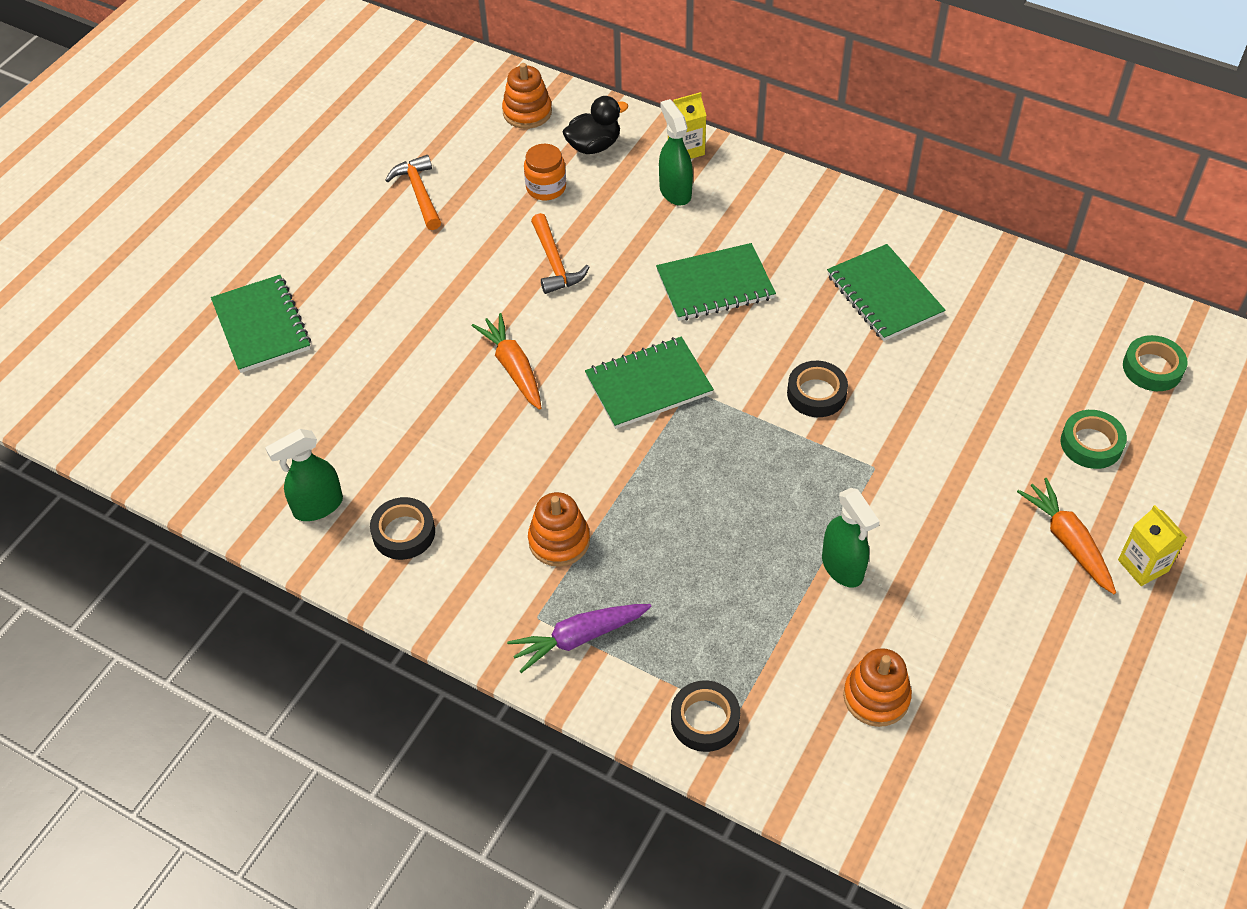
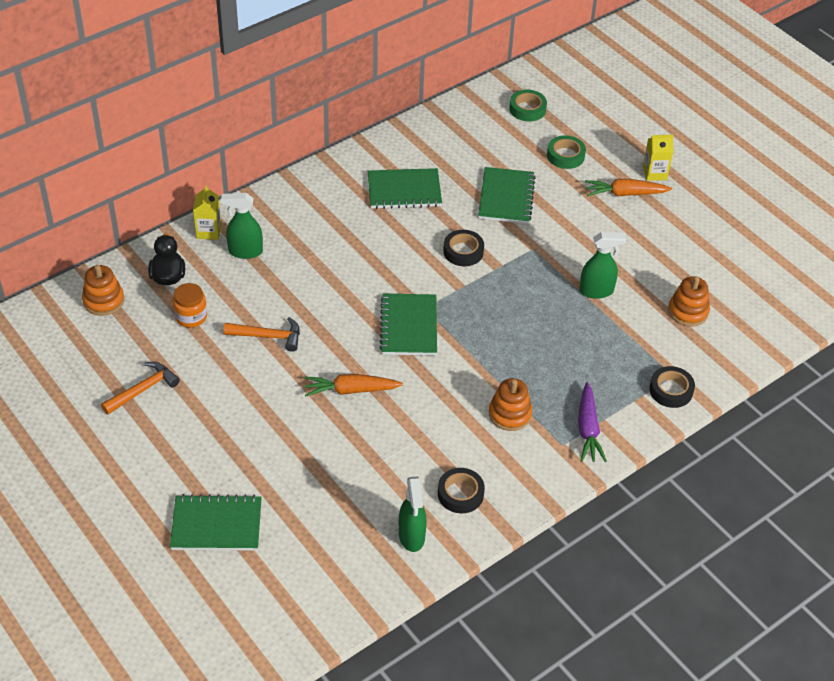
camera: 70 degrees left, 5 degrees down
orange hammer [386,155,441,230] -> orange hammer turned 135 degrees clockwise [101,362,180,414]
green notebook [656,243,776,321] -> green notebook moved to [478,167,536,224]

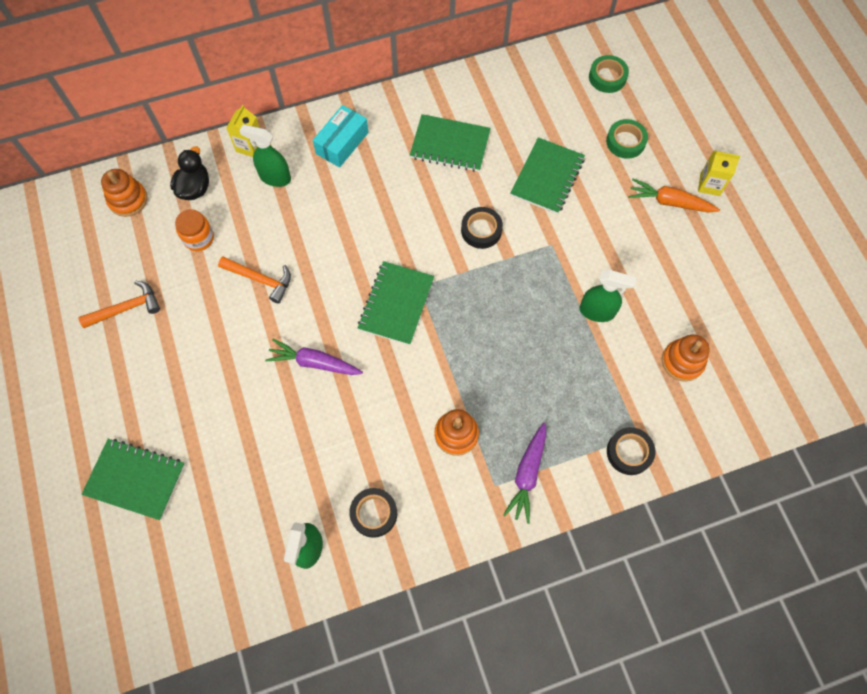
camera: 20 degrees right, 20 degrees up
orange carrot [304,374,403,397] -> purple carrot [265,338,363,375]
none -> turquoise box [313,105,368,168]

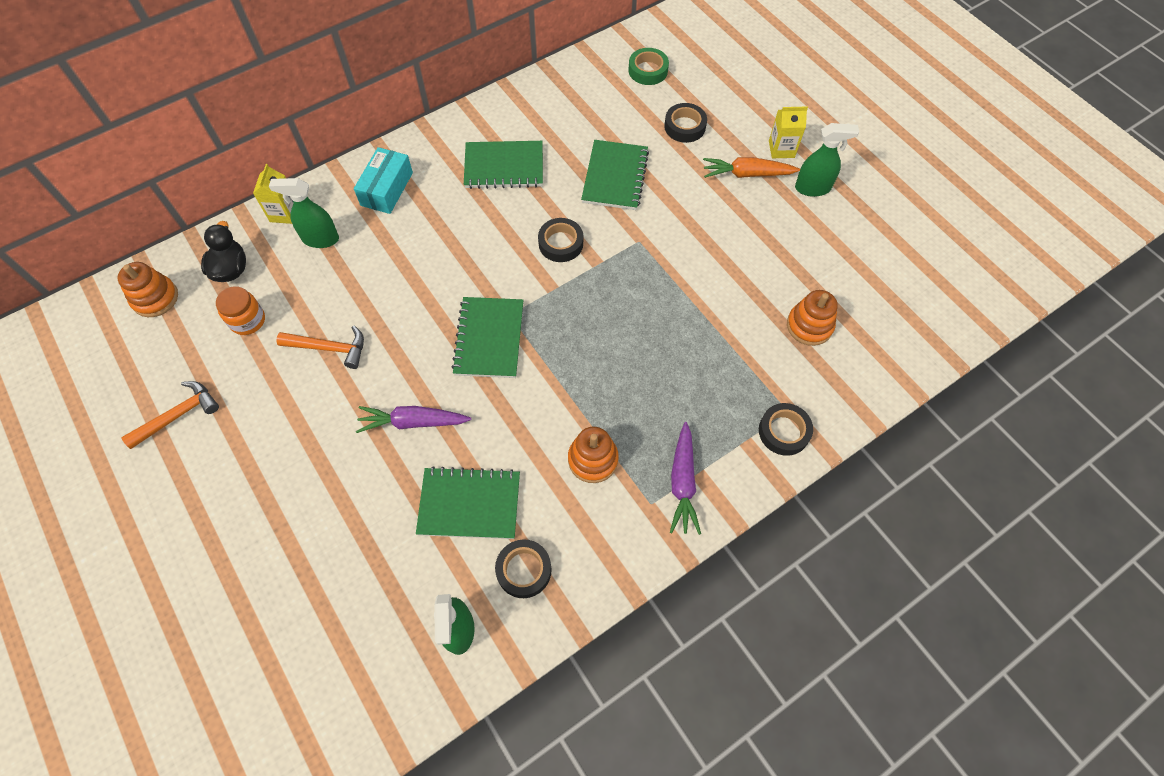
camera: 15 degrees left, 5 degrees down
green notebook [82,439,185,520] -> green notebook moved to [416,466,520,539]
green spray bottle [580,270,637,322] -> green spray bottle moved to [795,123,859,197]
green tape [606,119,648,159] -> black tape [664,103,707,143]

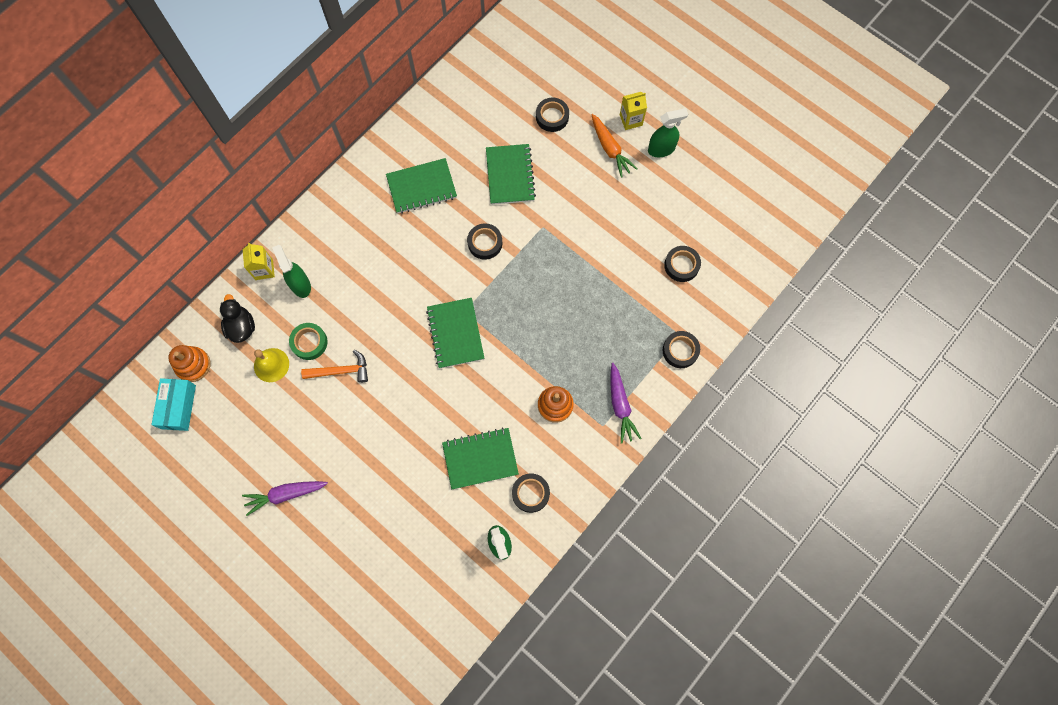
camera: 15 degrees left, 10 degrees up
orange hammer [122,381,219,449] -> none
orange jar [216,286,265,335] -> yellow bell [254,348,289,382]
green spray bottle [269,178,339,248] -> green spray bottle turned 75 degrees clockwise [272,245,311,298]
turquoise box [354,147,413,214] -> turquoise box moved to [151,378,196,431]
purple carrot [356,406,471,433] -> purple carrot moved to [242,481,328,516]
green tape [629,48,669,85] -> green tape moved to [289,323,328,360]
orange carrot [703,157,800,178] -> orange carrot turned 105 degrees counterclockwise [592,114,638,178]
orange stacking toy [787,290,838,346] -> black tape [664,246,701,282]

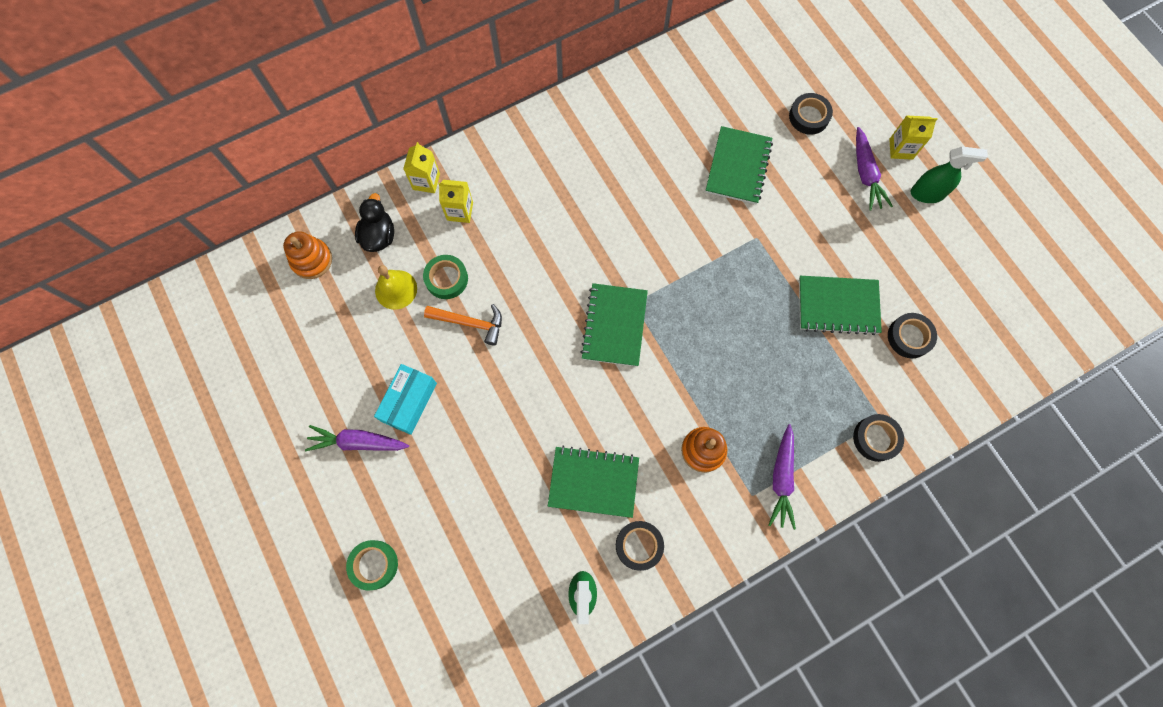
camera: 20 degrees right, 0 degrees up
turquoise box [151,378,196,431] -> turquoise box moved to [374,364,437,435]
green spray bottle [272,245,311,298] -> yellow carton [438,180,473,223]
green notebook [386,158,457,214] -> green notebook moved to [799,276,882,335]
black tape [467,224,502,260] -> none
orange carrot [592,114,638,178] -> purple carrot [856,127,893,211]
none -> green tape [346,540,398,591]

